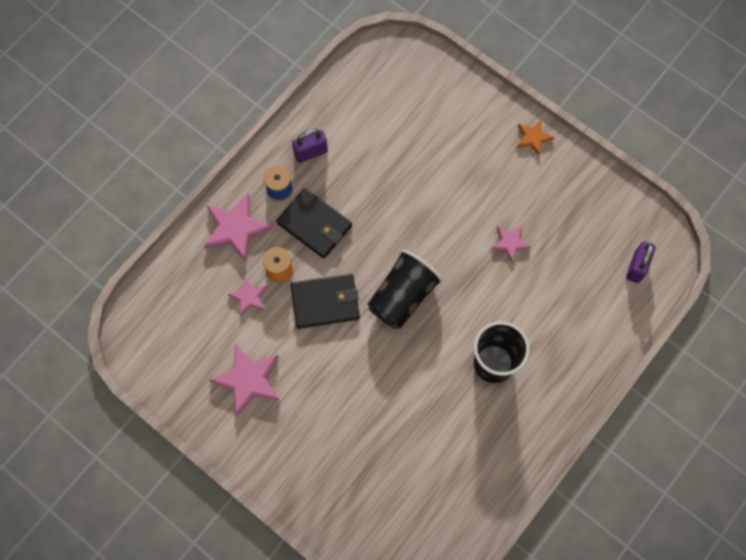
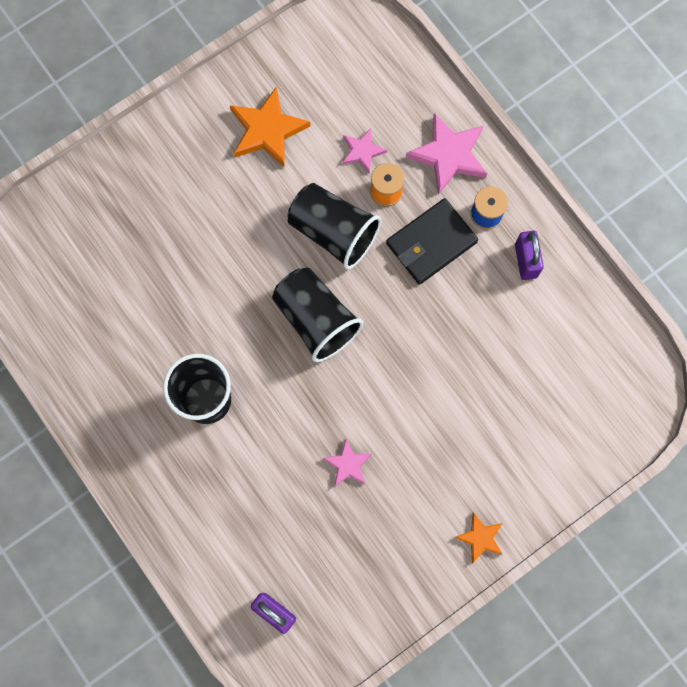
camera: 105 degrees right, 5 degrees up
pink star [209,344,280,417] -> orange star [230,86,310,168]
black wallet [291,274,360,329] -> black cup [288,183,381,270]

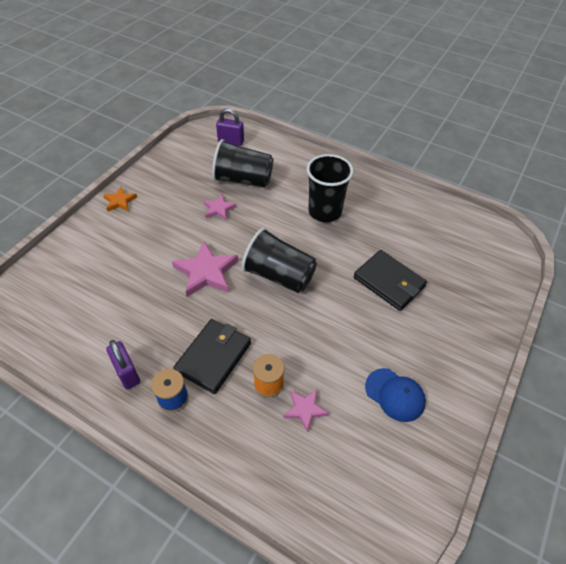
camera: 155 degrees right, 25 degrees down
orange star [230,86,310,168] -> blue cap [365,368,426,422]
black cup [288,183,381,270] -> black cup moved to [212,139,273,188]
pink star [406,113,487,195] -> pink star moved to [172,242,238,297]
none -> black wallet [354,250,427,311]

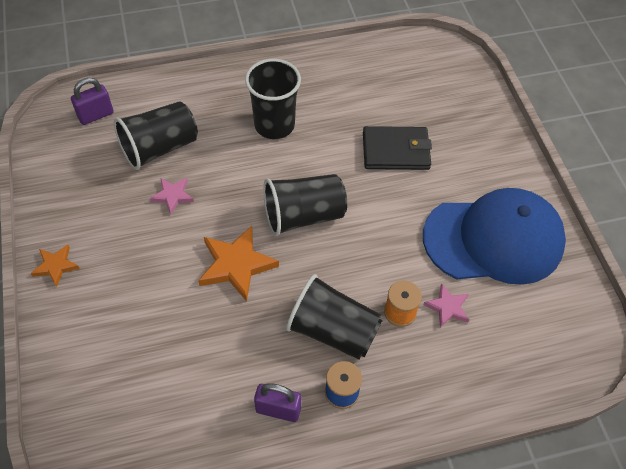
camera: 45 degrees left, 5 degrees up
pink star [172,242,238,297] -> orange star [198,226,279,302]
black wallet [173,319,251,394] -> black cup [286,274,383,360]
blue cap [365,368,426,422] -> blue cap [423,188,566,285], size x2.23

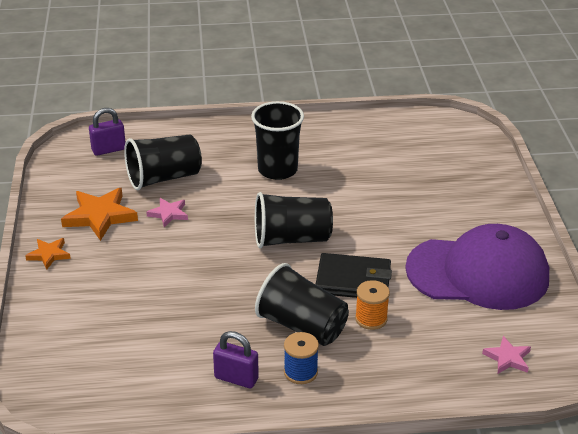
camera: 10 degrees right, 20 degrees down
orange star [198,226,279,302] -> orange star moved to [61,188,138,241]
black wallet [363,126,432,170] -> black wallet moved to [315,253,392,298]
blue cap [423,188,566,285] -> purple cap [405,224,549,310]
pink star [423,283,469,328] -> pink star moved to [482,336,531,374]

